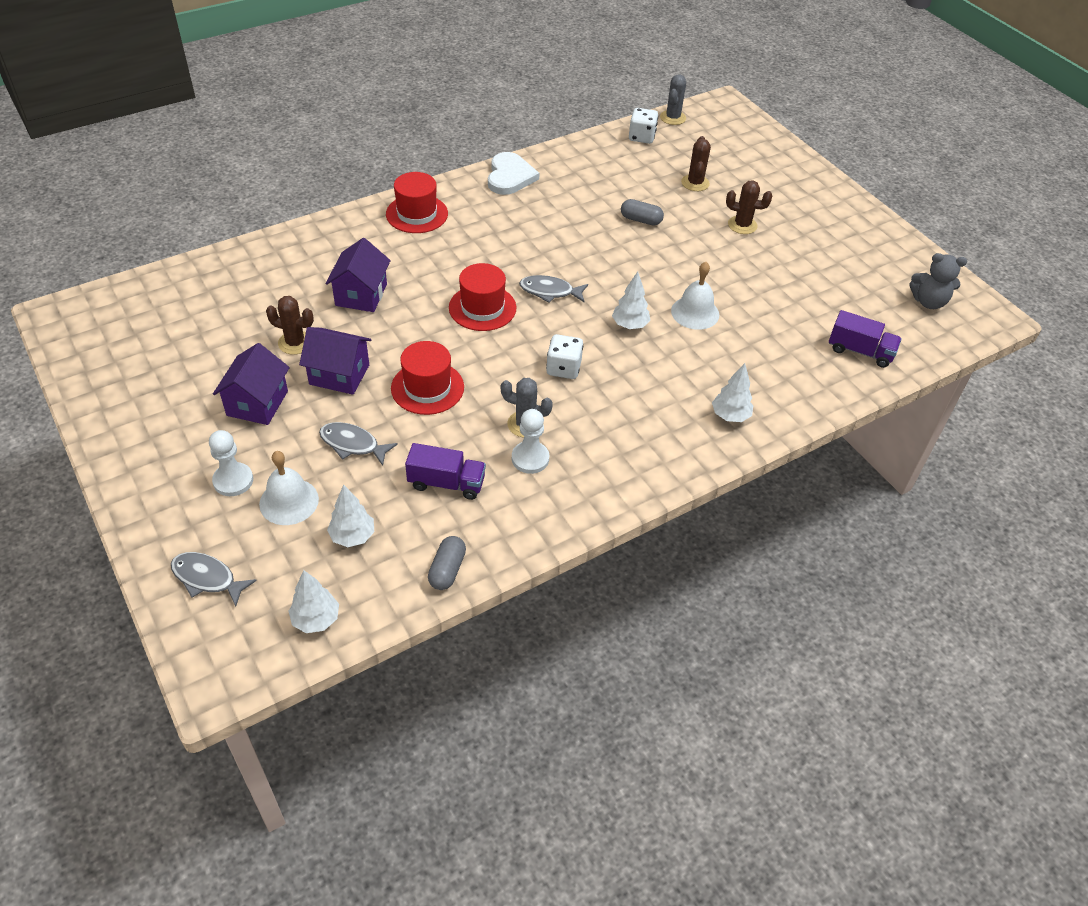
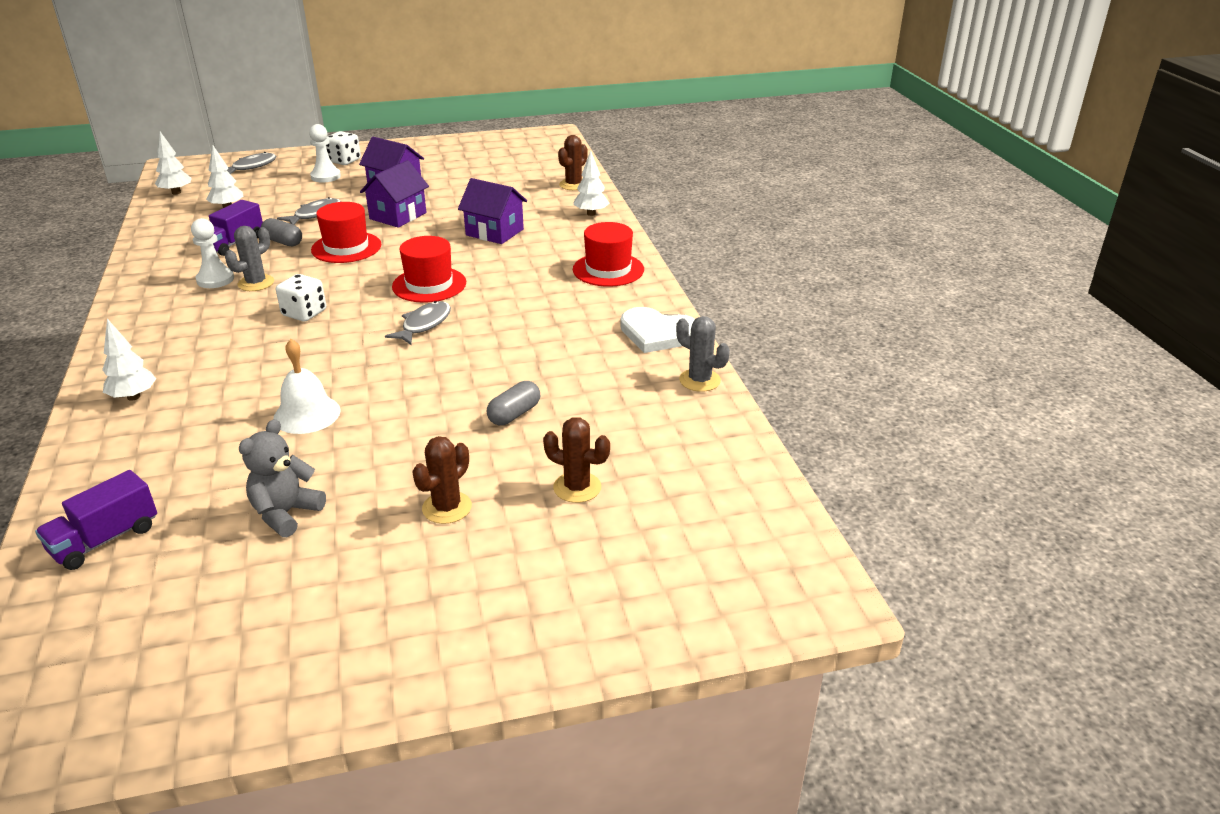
camera: 110 degrees right, 15 degrees down
white bell [259,451,319,525] -> none
brown cactus [266,296,314,355] -> brown cactus moved to [558,135,588,190]
grey capsule [428,536,466,590] -> grey capsule moved to [261,218,302,246]
white tree [612,272,650,329] -> white tree moved to [573,150,609,216]
white dice [629,108,658,144] -> white dice moved to [326,131,361,165]
grey cactus [660,74,686,125] -> grey cactus moved to [676,316,730,392]
grey teddy bear [909,253,967,309] -> grey teddy bear moved to [239,419,326,537]

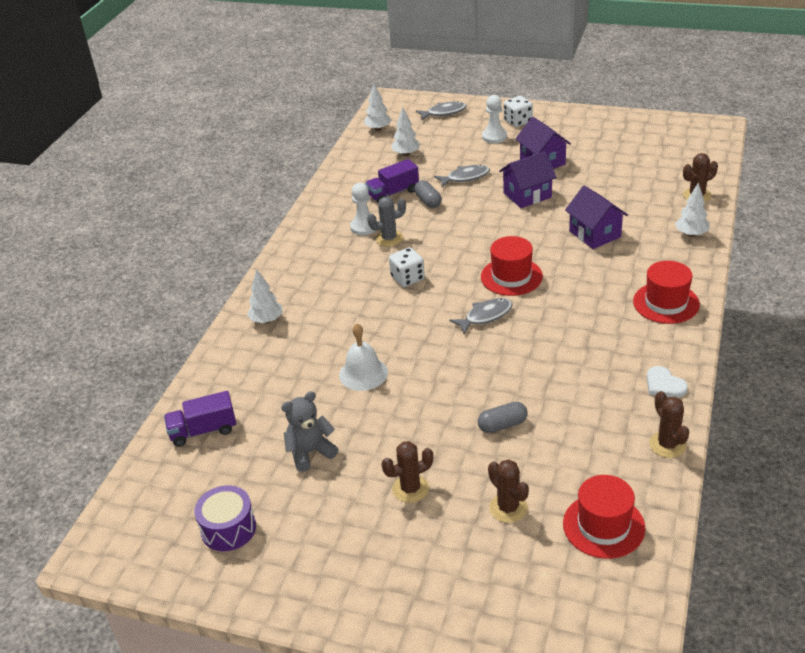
camera: 35 degrees right, 5 degrees up
red hat [311,202,381,263] -> red hat moved to [563,475,646,559]
white heart [621,307,695,353] -> white heart [647,366,688,398], size x0.62
grey cactus [676,316,730,392] -> brown cactus [649,391,689,458]
none -> purple drum [194,485,256,551]

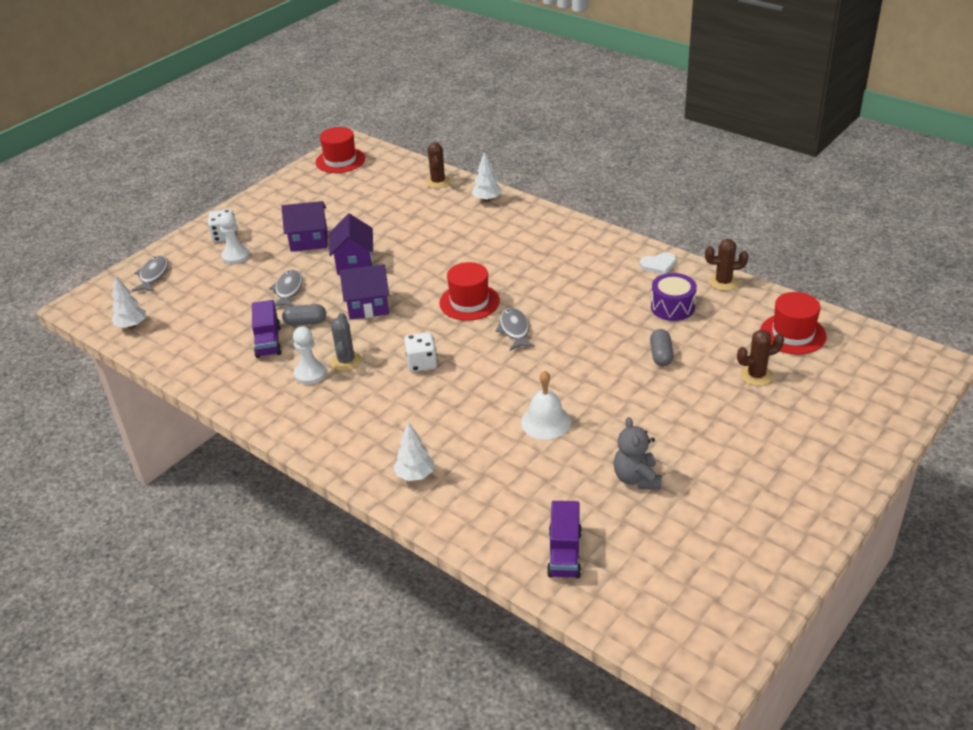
camera: 70 degrees left, 0 degrees up
purple drum [194,485,256,551] -> purple drum moved to [651,273,697,321]
brown cactus [382,441,433,503] -> none
white tree [391,107,420,156] -> none
purple house [565,185,628,249] -> purple house moved to [340,264,389,320]
red hat [633,261,700,324] -> red hat moved to [315,127,365,173]

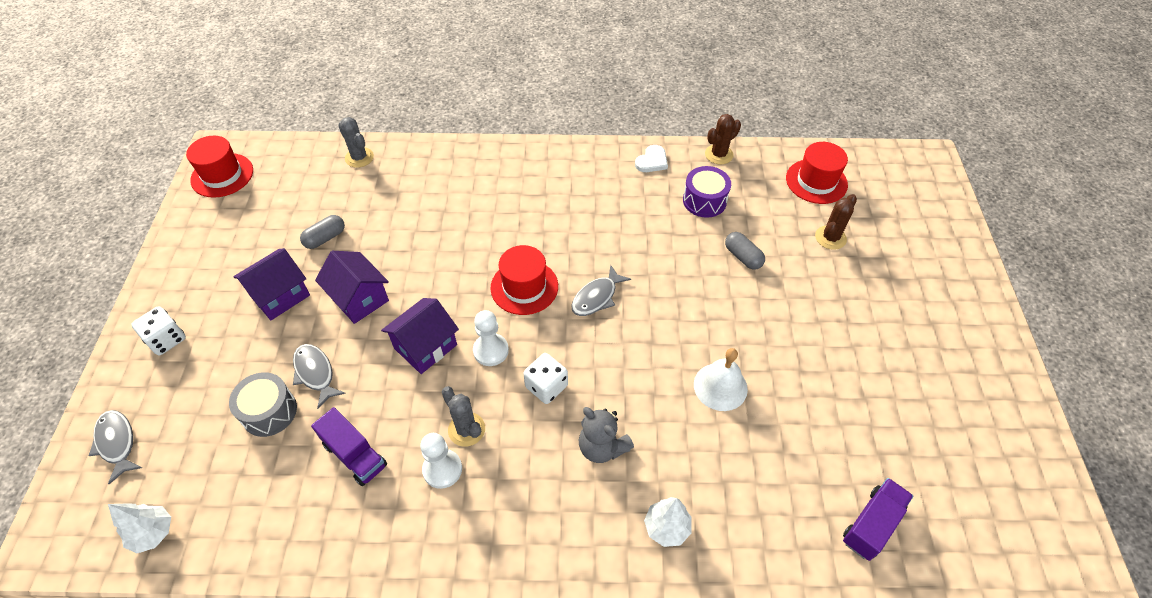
camera: 40 degrees left, 15 degrees up
white pawn [219,212,250,264] -> white pawn moved to [473,310,509,366]
grey capsule [282,304,326,326] -> grey capsule moved to [300,215,345,249]
brown cactus [426,142,451,188] -> grey cactus [338,117,374,168]
white tree [472,152,502,202] -> none
grey fish [496,308,535,351] -> grey fish turned 90 degrees counterclockwise [571,265,631,316]
purple truck [547,501,582,578] -> purple truck turned 105 degrees counterclockwise [843,478,913,561]
grey teddy bear [613,417,661,490] -> grey teddy bear moved to [579,407,634,463]
none -> grey drum [229,372,297,437]

